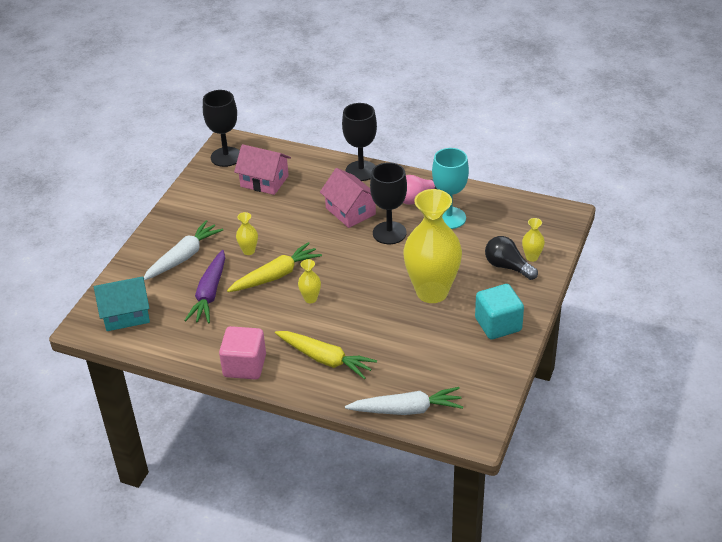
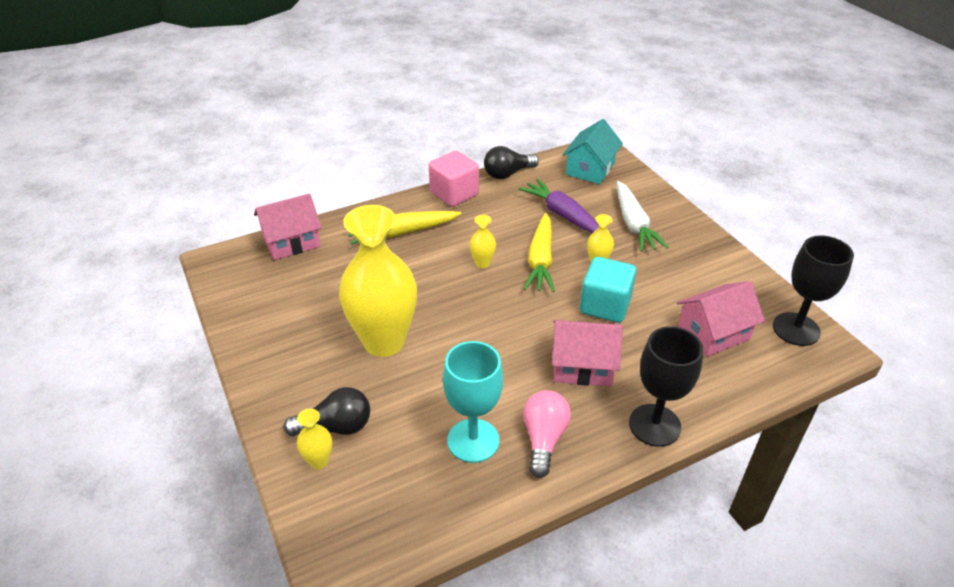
camera: 130 degrees right, 0 degrees up
white carrot [345,387,463,415] -> pink house [254,194,322,260]
black goblet [370,162,407,244] -> none
turquoise cube [475,284,524,340] -> turquoise cube moved to [580,257,637,323]
none -> black light bulb [484,146,539,179]

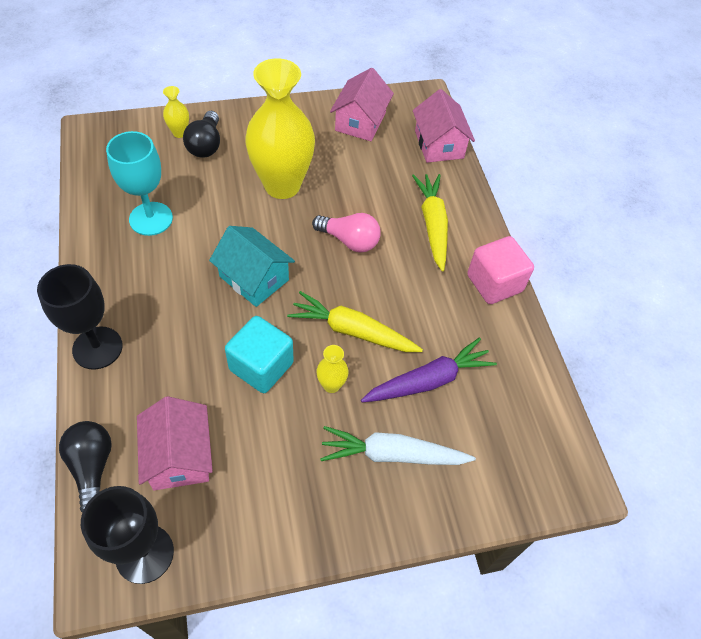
camera: 100 degrees right, 15 degrees up
yellow vase [469,215,496,268] -> none
black light bulb [484,146,539,179] -> black light bulb moved to [59,421,112,513]
pink light bulb [523,390,571,478] -> pink light bulb moved to [312,213,381,252]
pink house [552,320,623,386] -> pink house moved to [330,68,394,141]
turquoise house [562,119,623,184] -> turquoise house moved to [209,226,295,307]

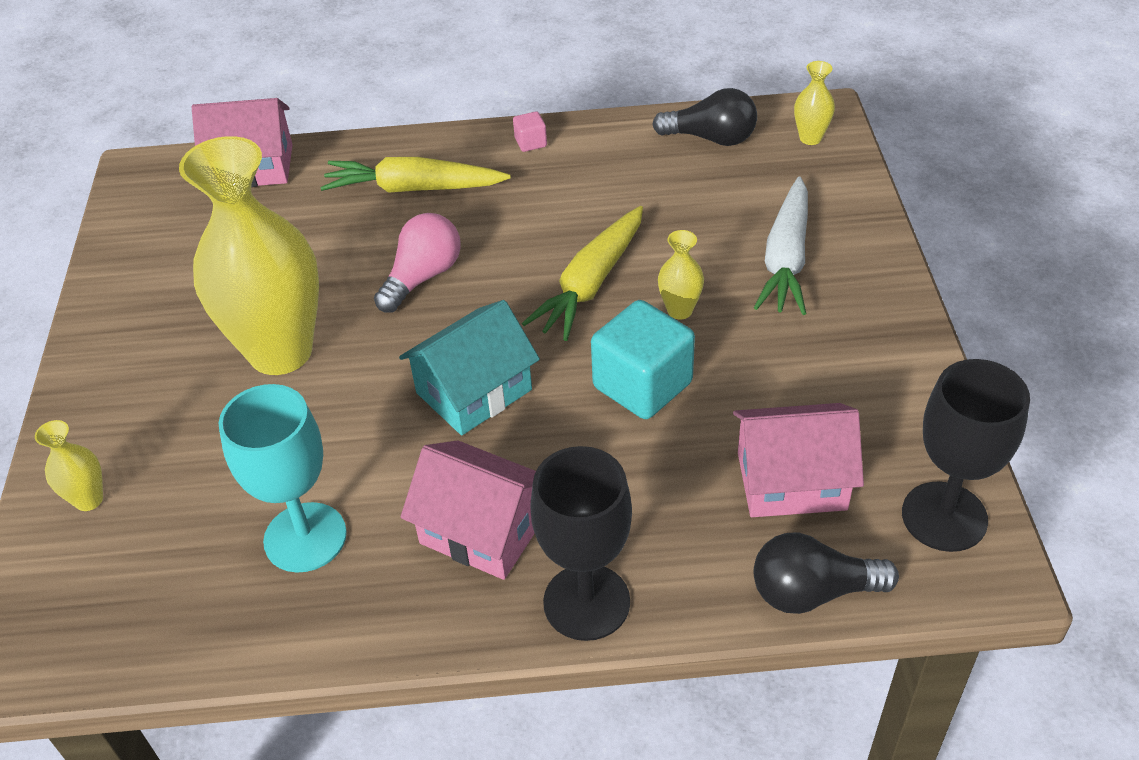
camera: 75 degrees left, 10 degrees down
black light bulb [183,111,220,158] -> black light bulb moved to [652,88,757,146]
pink house [330,68,394,141] -> pink house moved to [400,440,536,580]
purple carrot [361,337,497,402] -> none
pink cube [467,236,534,304] -> pink cube [513,111,547,152], size x0.44
none -> yellow vase [794,61,835,145]

